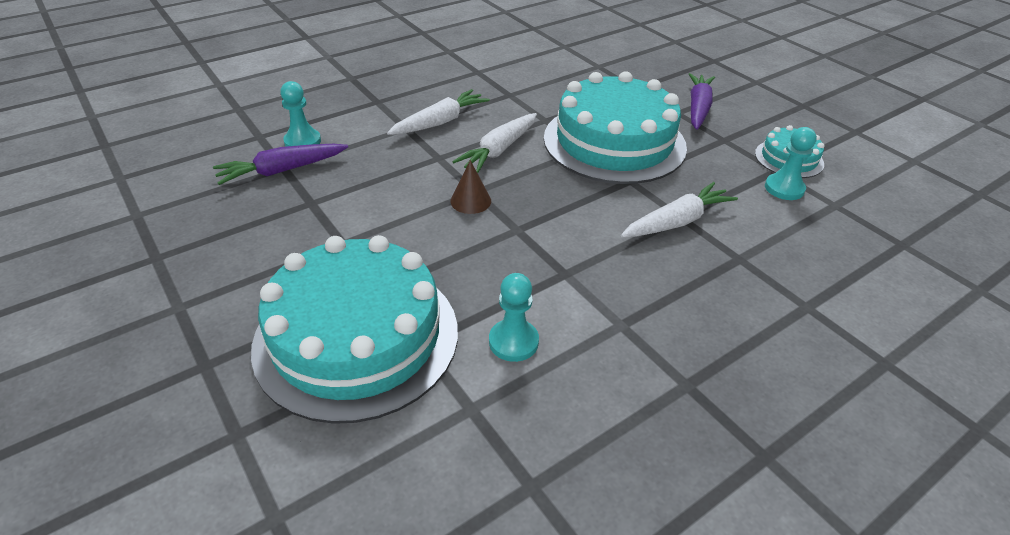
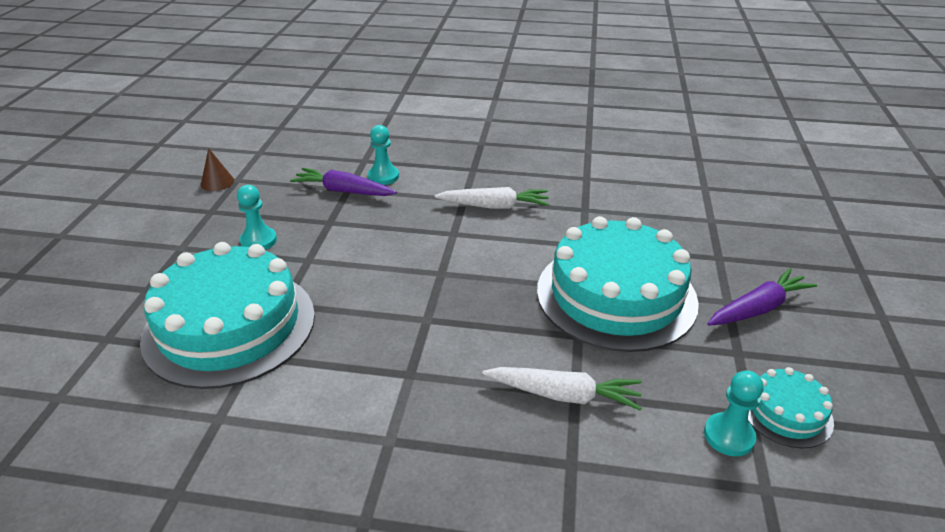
camera: 45 degrees right, 5 degrees down
brown cone [451,160,491,214] -> brown cone moved to [201,148,234,191]
white carrot [452,113,537,173] -> none
turquoise pawn [489,273,539,362] -> turquoise pawn moved to [237,185,277,250]

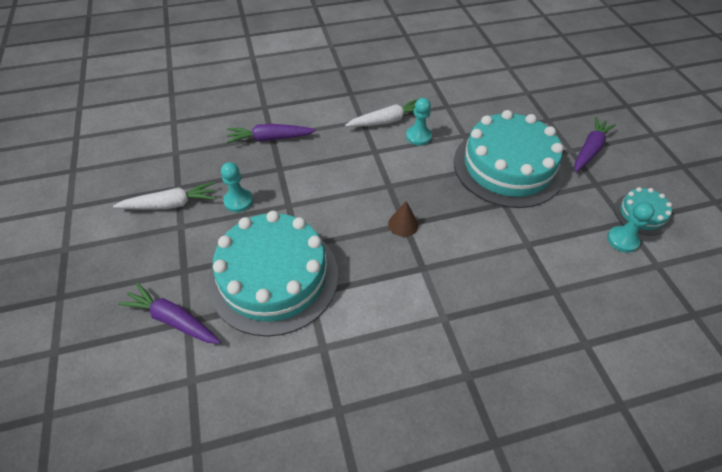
camera: 25 degrees left, 15 degrees up
brown cone [201,148,234,191] -> brown cone moved to [388,201,418,237]
turquoise pawn [368,125,399,185] -> turquoise pawn moved to [406,98,432,146]
white carrot [482,367,642,411] -> white carrot moved to [113,182,216,210]
none -> purple carrot [118,283,221,344]

